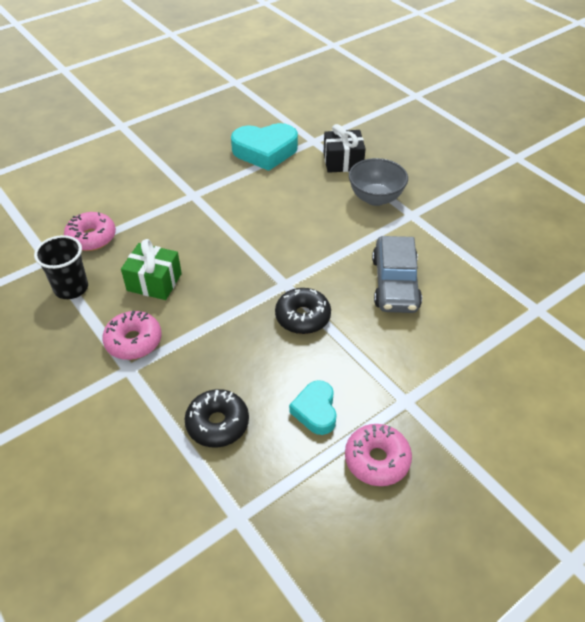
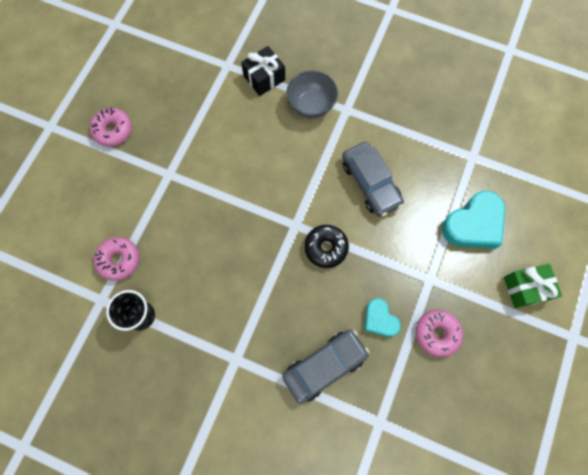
camera: 30 degrees left, 25 degrees up
pink donut [102,310,162,360] -> pink donut moved to [90,108,132,147]
green gift [121,239,182,300] -> green gift moved to [504,264,562,308]
black donut [185,389,249,447] -> grey car [282,330,369,404]
turquoise heart [231,123,298,171] -> turquoise heart moved to [442,191,505,249]

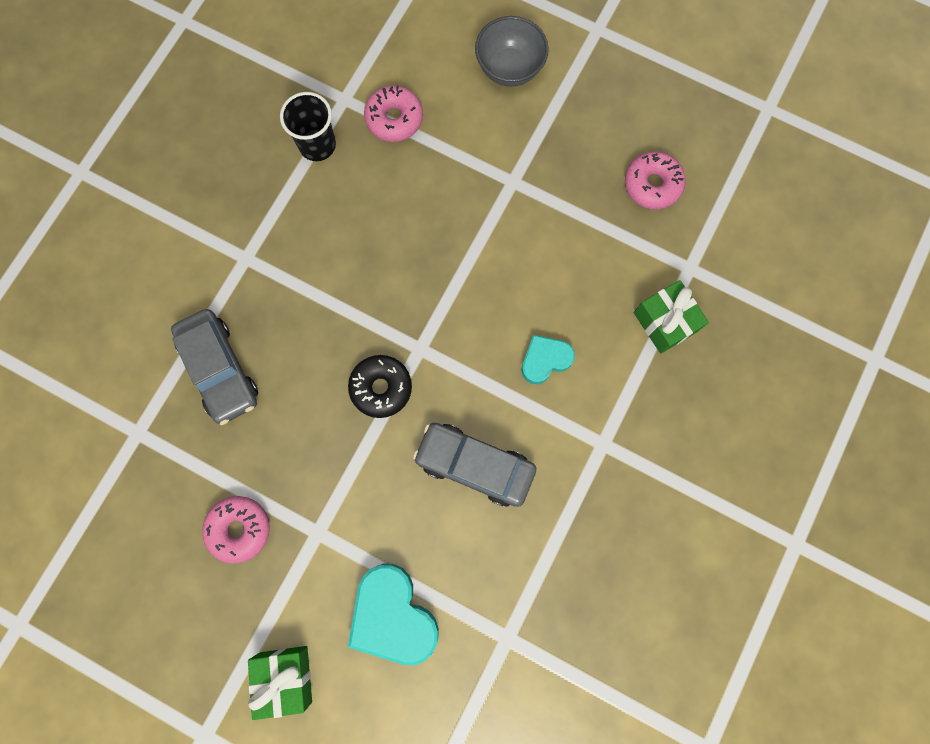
camera: 95 degrees right, 5 degrees up
pink donut [90,108,132,147] -> pink donut moved to [625,151,686,209]
black gift [241,46,285,96] -> green gift [634,280,709,354]
grey bowl [287,71,338,118] -> grey bowl moved to [475,16,549,87]
grey car [342,142,404,217] -> grey car turned 45 degrees clockwise [413,423,536,507]
turquoise heart [364,298,401,337] -> turquoise heart moved to [521,335,575,384]

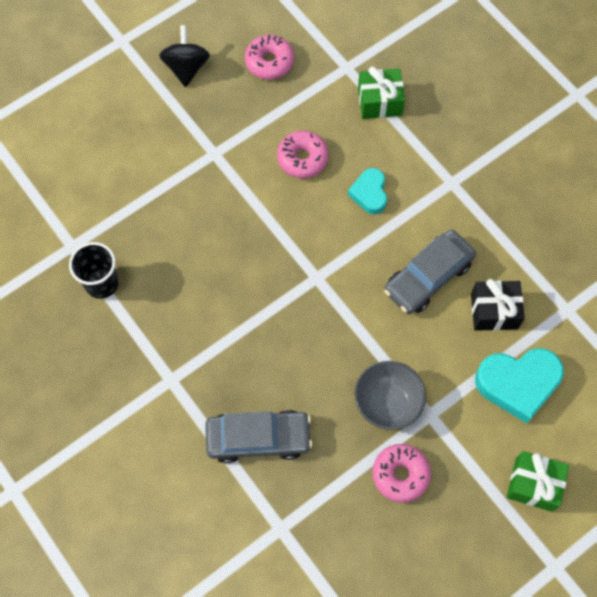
camera: 65 degrees left, 10 degrees down
black donut [348,355,412,418] -> none
pink donut [364,85,423,142] -> pink donut moved to [277,131,329,178]
grey bowl [475,16,549,87] -> grey bowl moved to [355,361,426,430]
none -> black spinning top [159,25,210,87]
none -> black gift [471,279,525,331]

